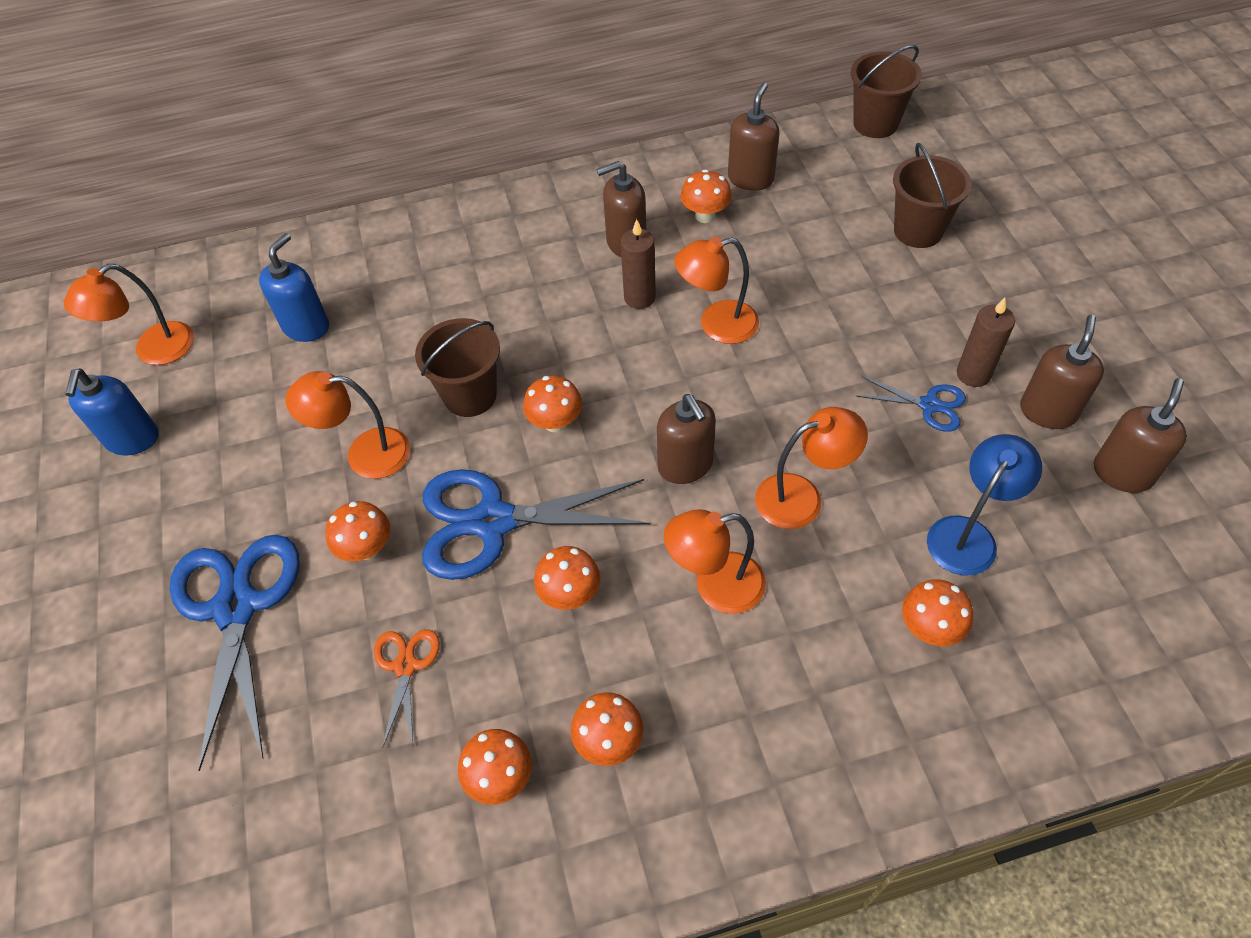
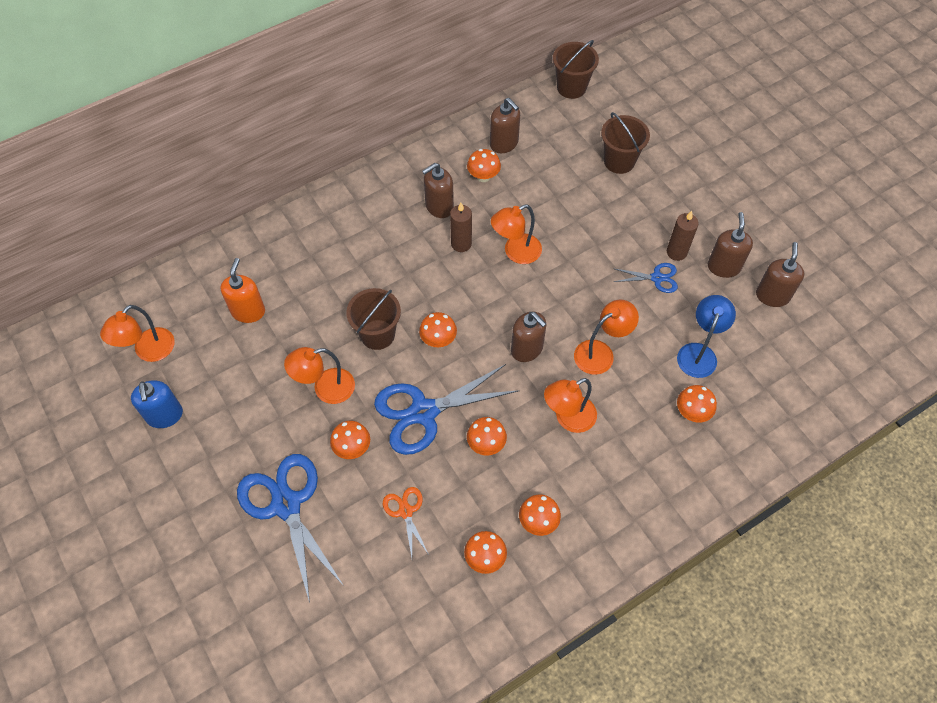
camera: 20 degrees left, 5 degrees up
blue soap dispenser [259,233,329,342] -> orange soap dispenser [221,258,265,323]
brown soap dispenser [728,83,779,191] -> brown soap dispenser turned 135 degrees clockwise [490,98,520,153]

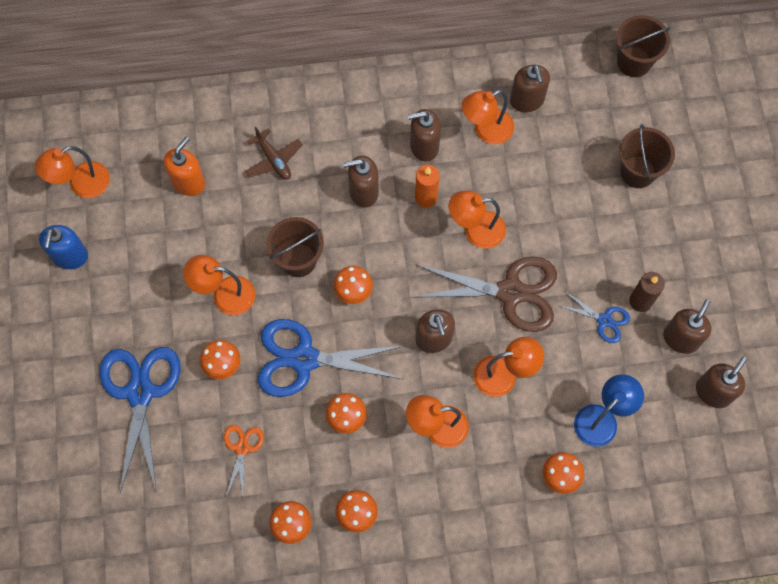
camera: 25 degrees right, 10 degrees up
brown candle [450,203,472,252] -> orange candle [415,165,440,208]
orange mushroom [467,149,501,182] -> orange lamp [462,90,514,144]
none -> brown plane [245,127,303,180]
none -> brown soap dispenser [343,156,379,207]
none -> brown scissors [411,257,557,332]

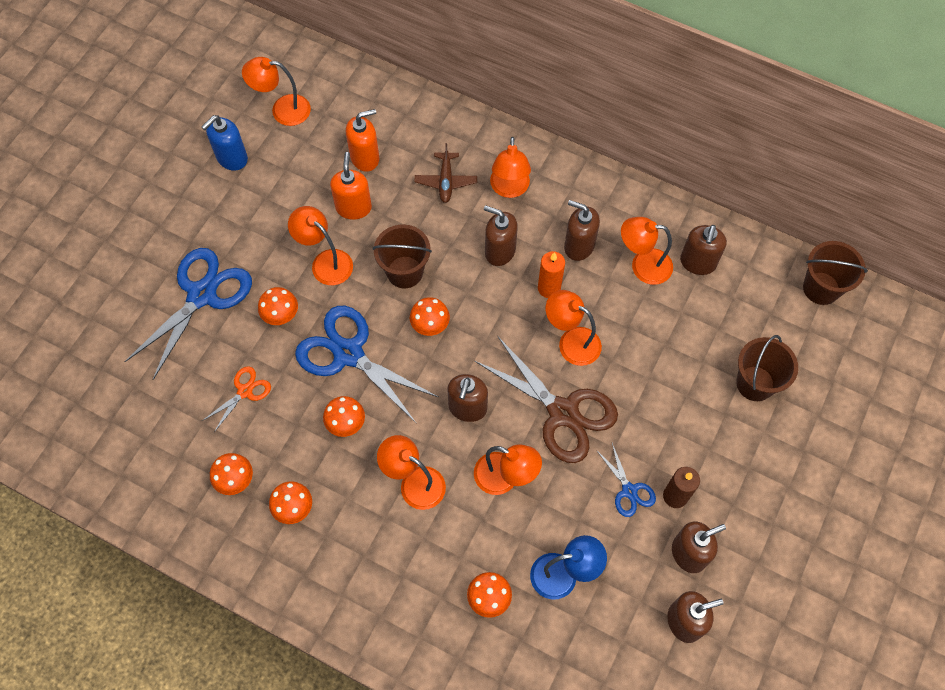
camera: 35 degrees right, 5 degrees down
none -> orange soap dispenser [330,152,372,220]
none -> orange lamp [490,137,531,198]

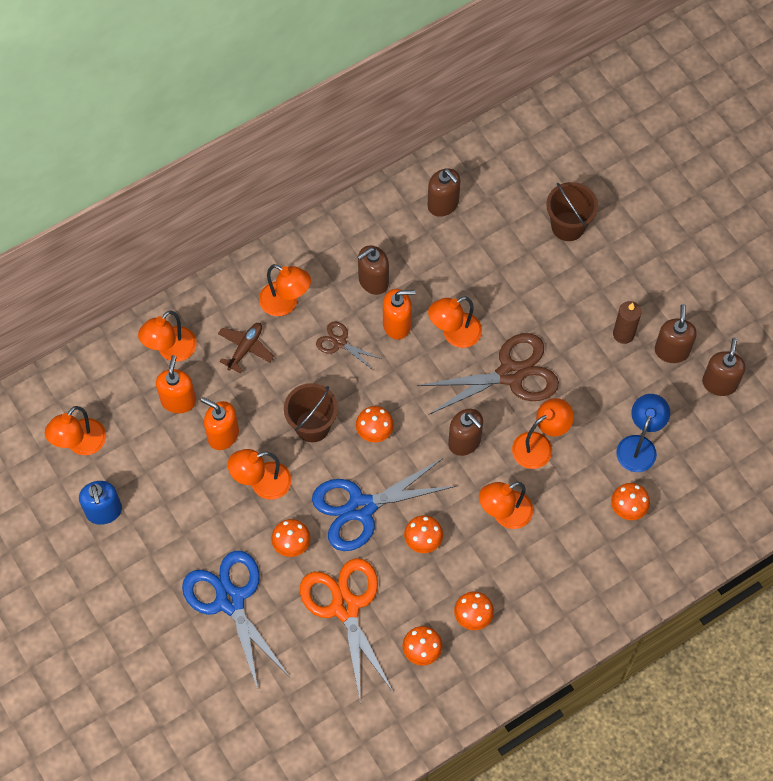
camera: 60 degrees left, 0 degrees up
orange scissors [202,366,271,432] -> orange scissors [300,558,393,699], size x2.04
brown plane [414,143,477,203] -> brown plane turned 90 degrees counterclockwise [218,323,274,373]
brown soap dispenser [484,205,518,266] -> brown scissors [316,321,382,371]
orange candle [538,251,565,298] -> orange soap dispenser [383,289,416,339]
blue scissors [596,443,656,517] -> none
orange lamp [621,217,673,285] -> orange lamp moved to [138,310,197,362]
brown bucket [803,241,868,305] -> none

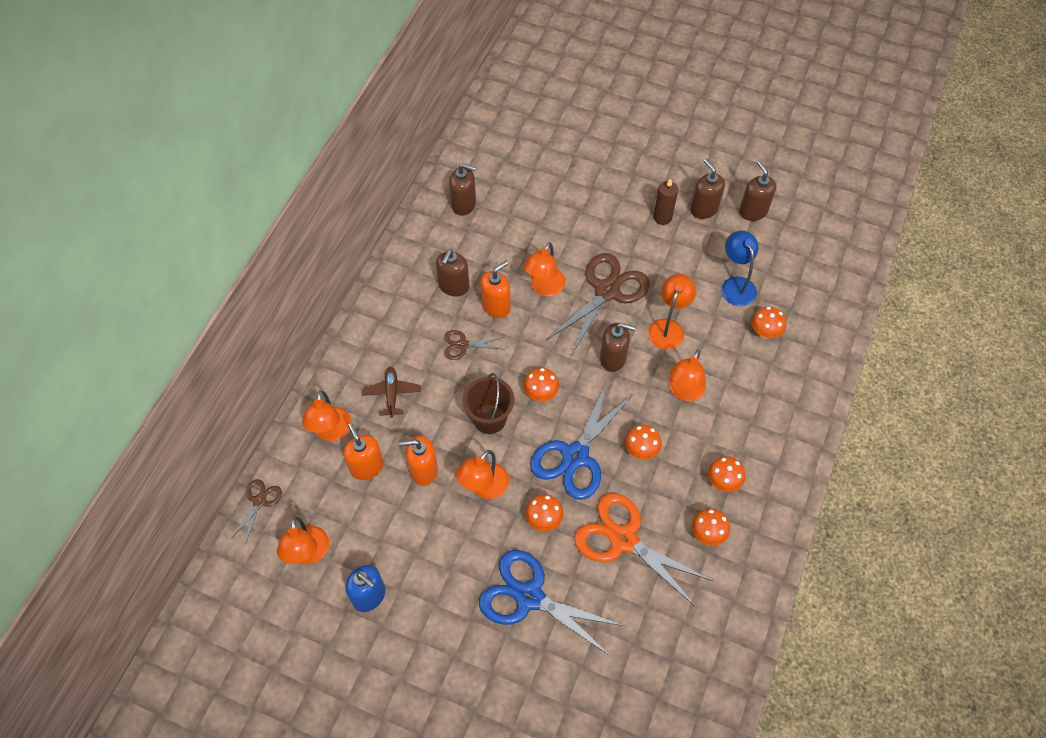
camera: 35 degrees left, 5 degrees down
orange lamp [259,264,311,316] -> none
brown bucket [546,182,598,241] -> none
none -> brown scissors [231,479,282,545]

